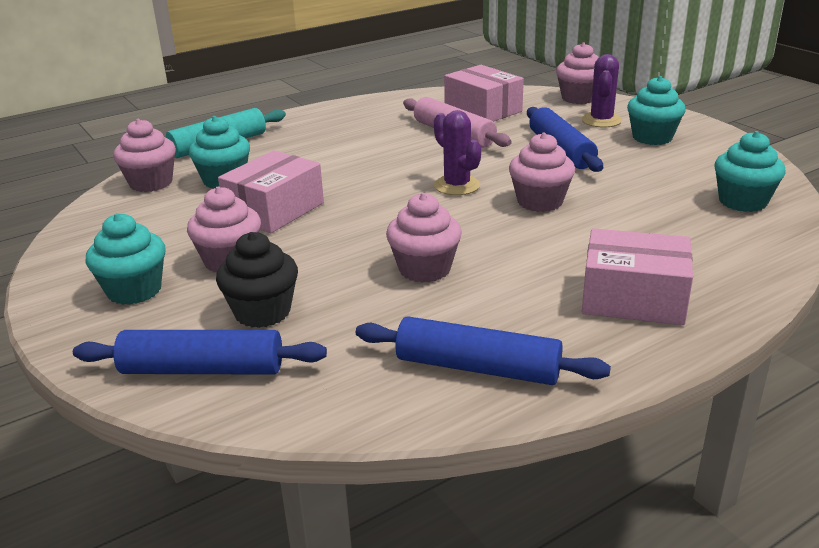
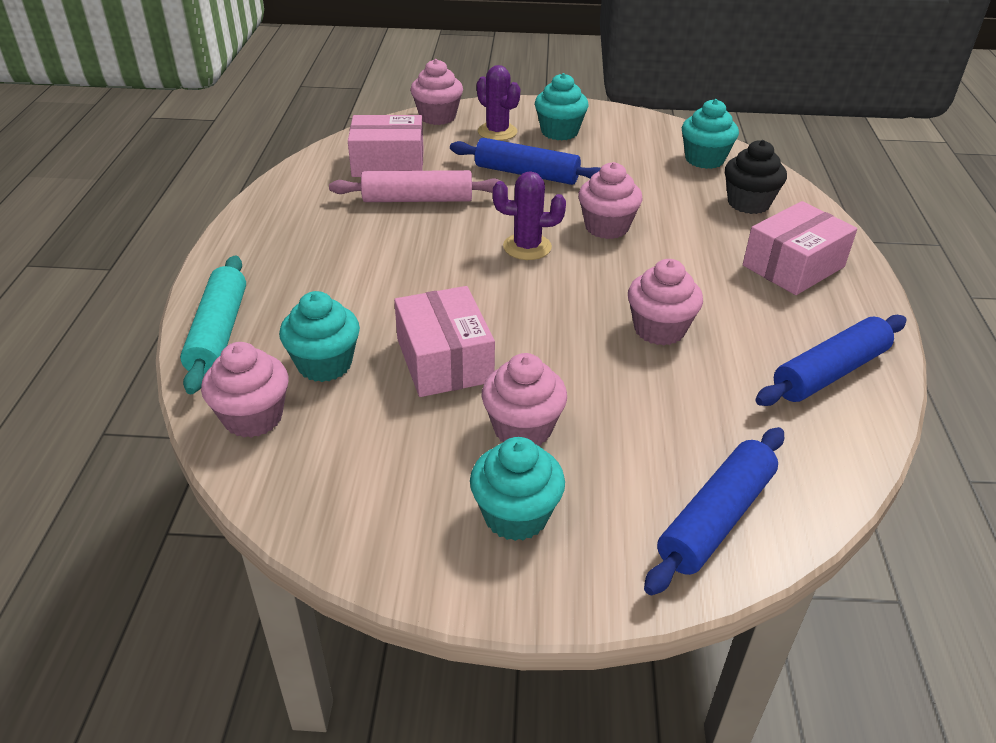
camera: 55 degrees left, 10 degrees up
black cupcake [216,232,298,328] -> black cupcake moved to [725,140,787,214]

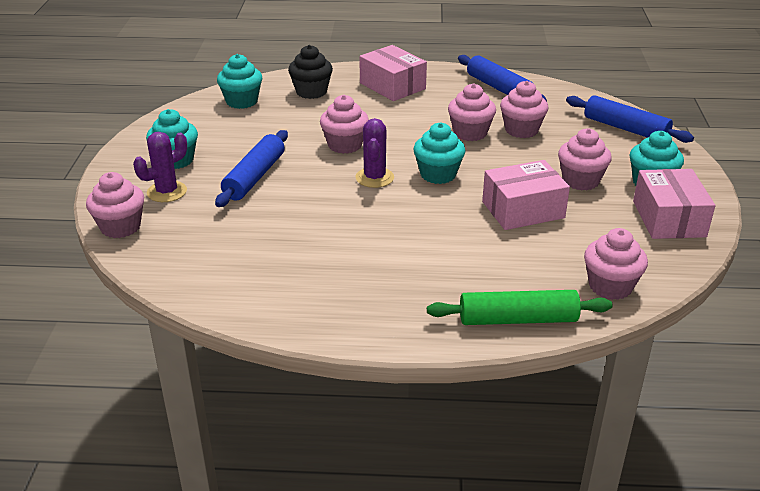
camera: 90 degrees left, 5 degrees down
turquoise rolling pin [180,255,246,394] -> green rolling pin [427,290,613,325]
turquoise cupcake [279,291,360,382] -> turquoise cupcake moved to [413,123,465,184]
pink rolling pin [329,170,501,202] -> none
pink box [348,115,424,177] -> pink box moved to [633,169,715,239]
none -> pink cupcake [500,81,548,138]

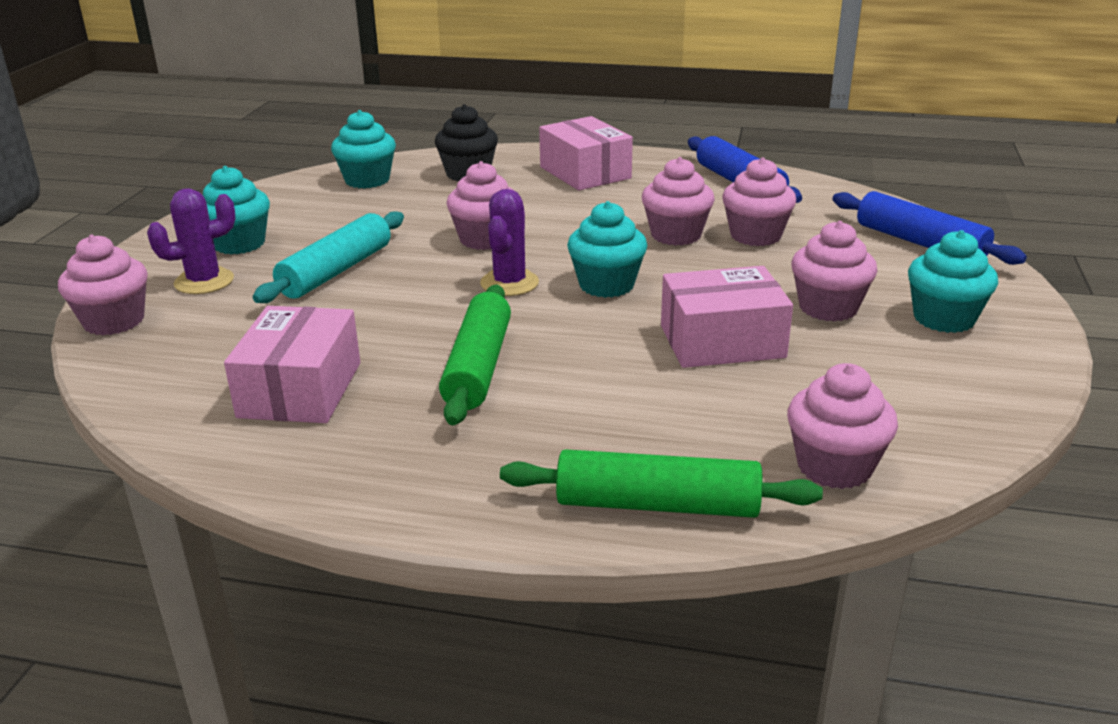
camera: 10 degrees right, 5 degrees down
blue rolling pin [215,130,288,207] -> turquoise rolling pin [253,211,404,303]
pink box [633,169,715,239] -> pink box moved to [224,306,360,423]
none -> green rolling pin [439,285,511,426]

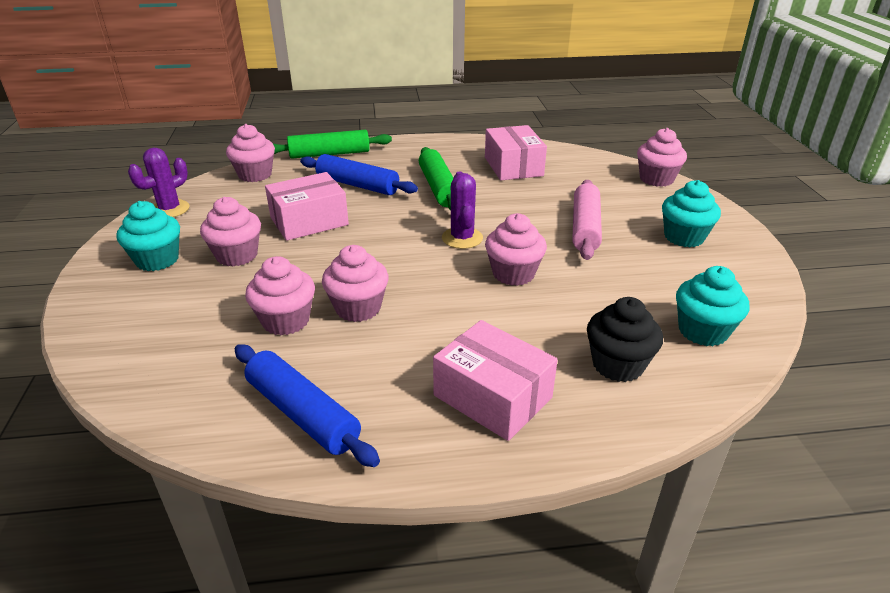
camera: 160 degrees right, 5 degrees up
purple cactus [147,188,236,294] -> purple cactus moved to [128,148,190,217]
turquoise rolling pin [253,211,404,303] -> pink rolling pin [572,180,602,260]
turquoise cupcake [567,201,647,298] -> none
blue rolling pin [832,191,1027,265] -> blue rolling pin moved to [300,154,418,195]

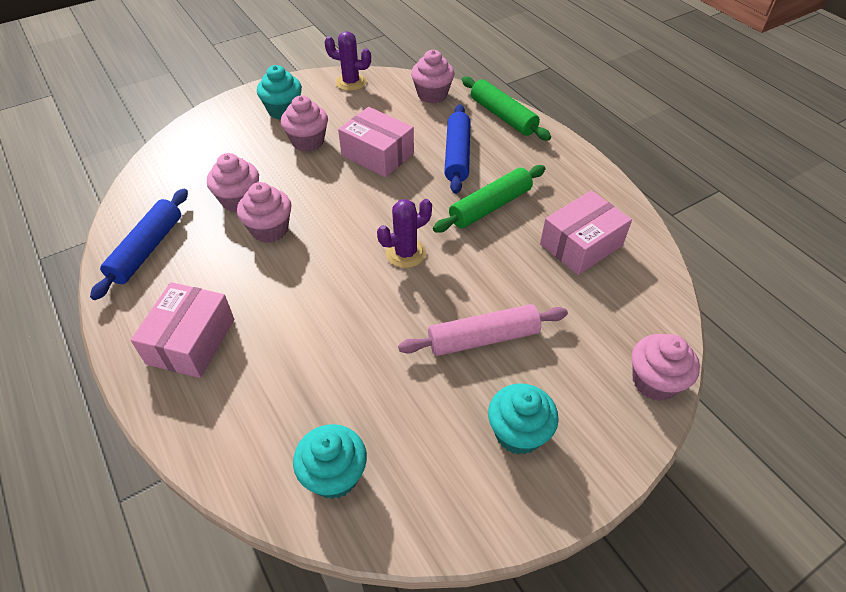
camera: 65 degrees right, 15 degrees up
pink cupcake [485,213,547,286] -> none
black cupcake [587,297,663,382] -> none

